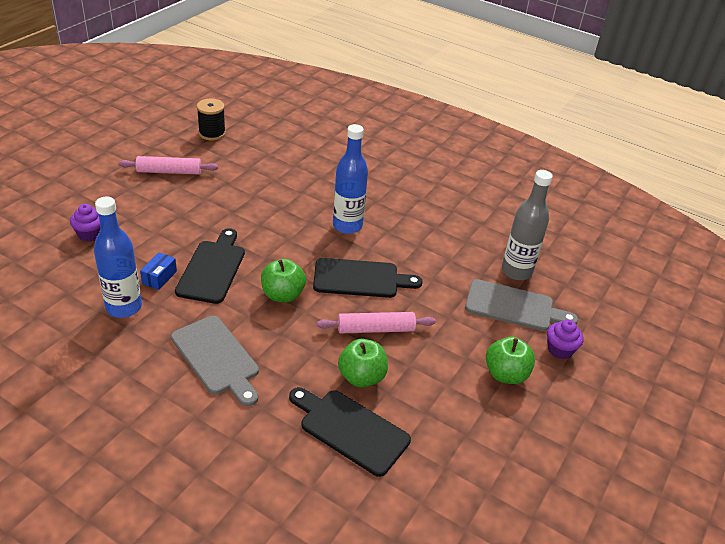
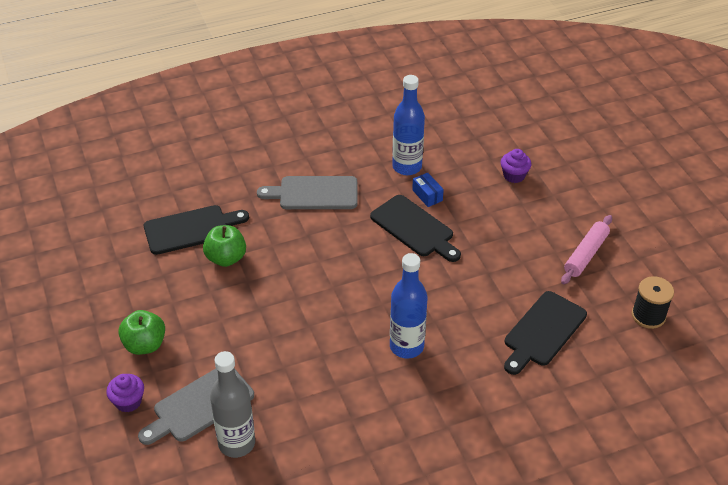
camera: 130 degrees right, 5 degrees up
green apple [261,259,306,302] -> none
black cutting board [313,258,423,298] -> black cutting board moved to [504,291,587,375]
pink rolling pin [317,312,436,333] -> none

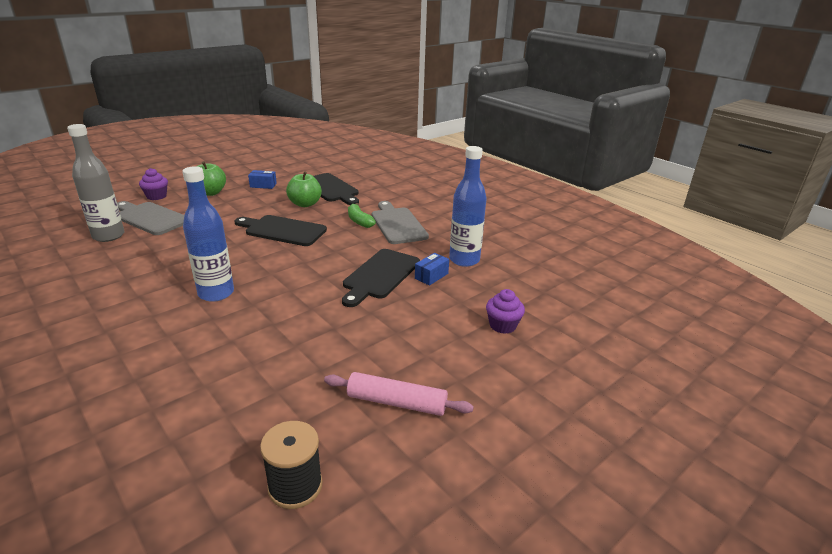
camera: 70 degrees right, 15 degrees down
black cutting board [504,291,587,375] -> black cutting board moved to [235,215,327,246]
none -> blue box [248,170,277,189]
none -> green banana [348,203,376,228]

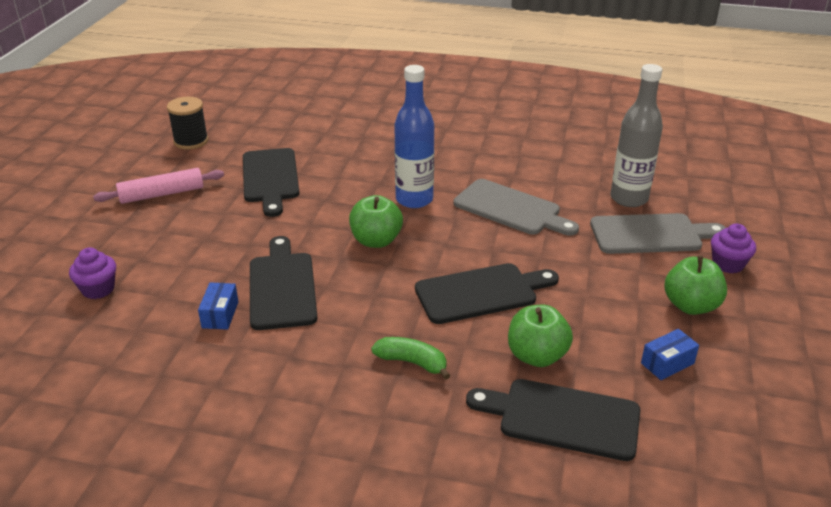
camera: 145 degrees right, 5 degrees up
grey cutting board [372,201,429,244] -> grey cutting board moved to [454,179,579,236]
blue bottle [449,146,487,267] -> none
none -> black cutting board [243,148,299,217]
none -> green apple [349,195,403,248]

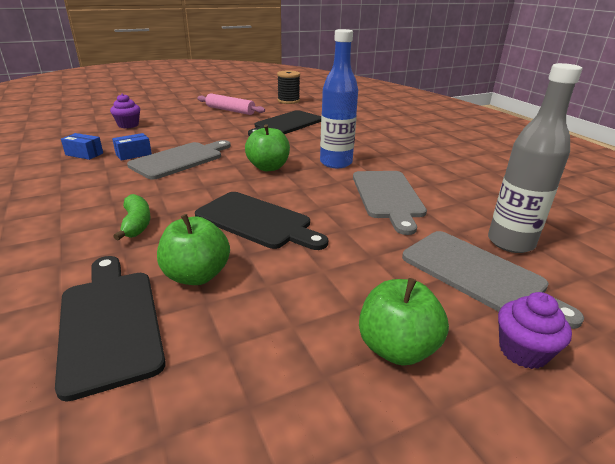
camera: 50 degrees right, 5 degrees down
black cutting board [250,236,317,330] -> grey cutting board [127,140,231,180]
blue box [641,329,699,380] -> blue box moved to [61,133,103,160]

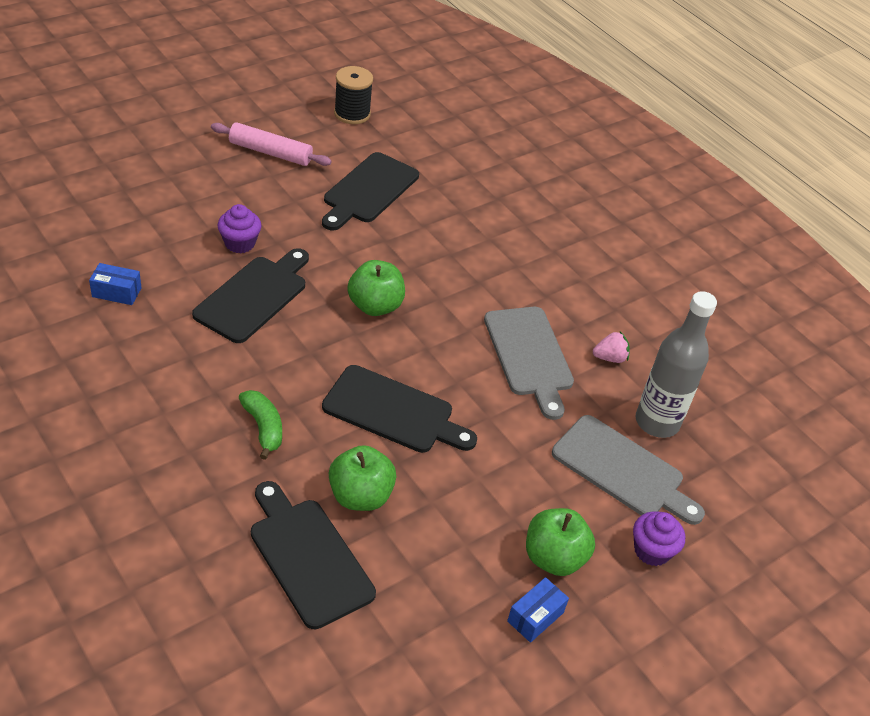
camera: 15 degrees left, 15 degrees up
purple cupcake [110,93,140,128] -> purple cupcake moved to [218,204,261,253]
blue box [112,133,152,161] -> blue box moved to [507,577,569,643]
grey cutting board [127,140,231,180] -> black cutting board [192,248,309,343]
blue bottle [320,29,358,168] -> none
none -> pink strawberry [593,332,630,363]

